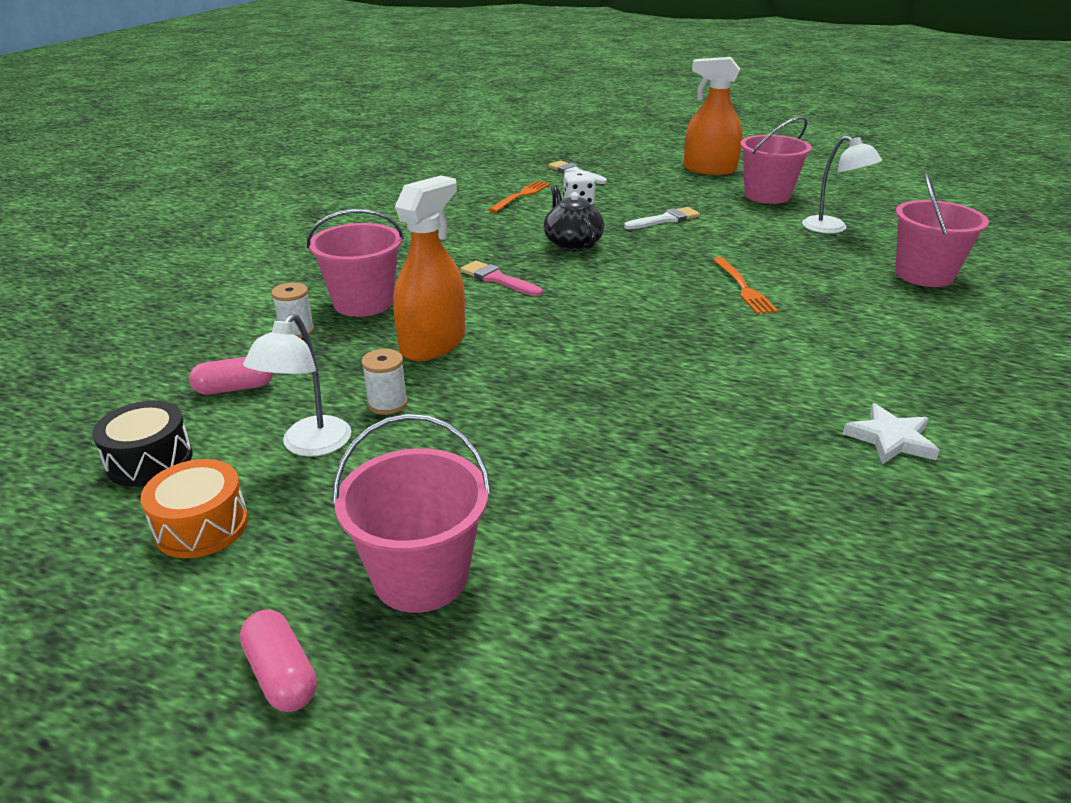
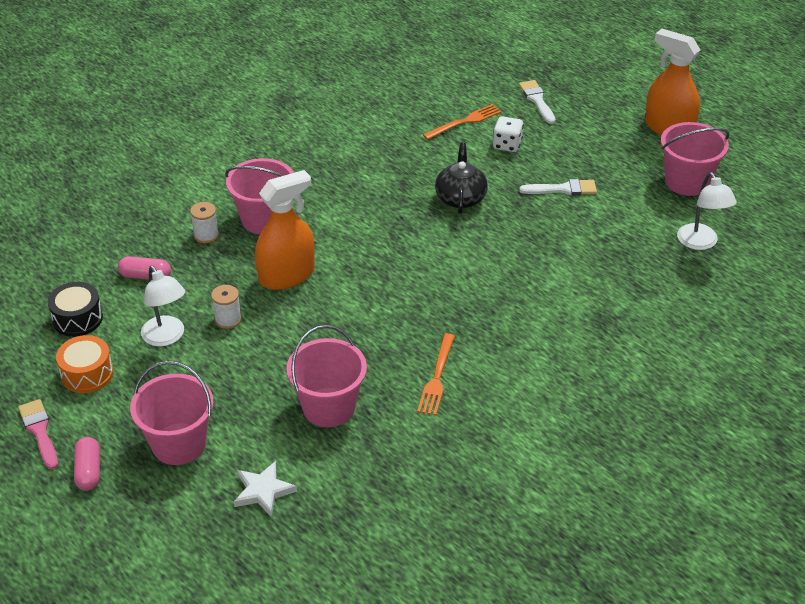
camera: 25 degrees right, 10 degrees up
white lamp [243,313,351,457] -> white lamp turned 75 degrees counterclockwise [141,266,185,346]
pink brush [460,261,543,296] -> pink brush moved to [18,399,58,470]
orange fork [713,257,778,314] -> orange fork moved to [417,333,455,415]
white star [843,403,940,465] -> white star moved to [234,461,297,517]
pink bucket [895,173,989,287] -> pink bucket moved to [286,325,367,427]

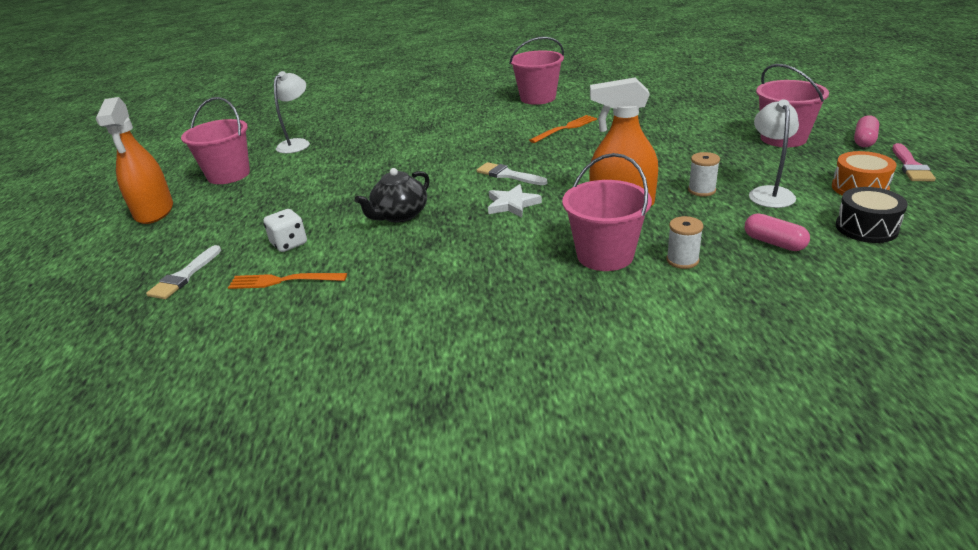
camera: 140 degrees left, 10 degrees down
white star [234,461,297,517] -> white star moved to [488,184,542,218]
pink bucket [286,325,367,427] -> pink bucket moved to [509,37,564,105]
white brush [519,179,597,195] -> white brush moved to [477,162,547,185]

